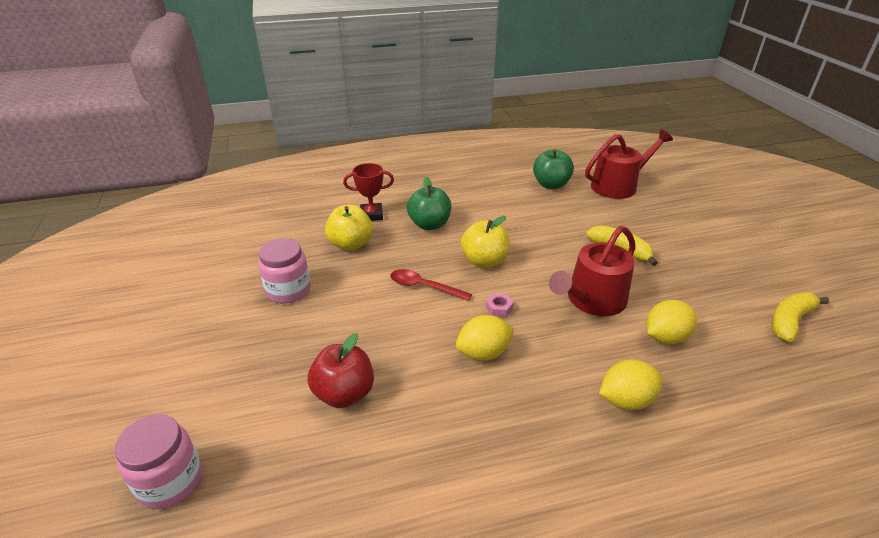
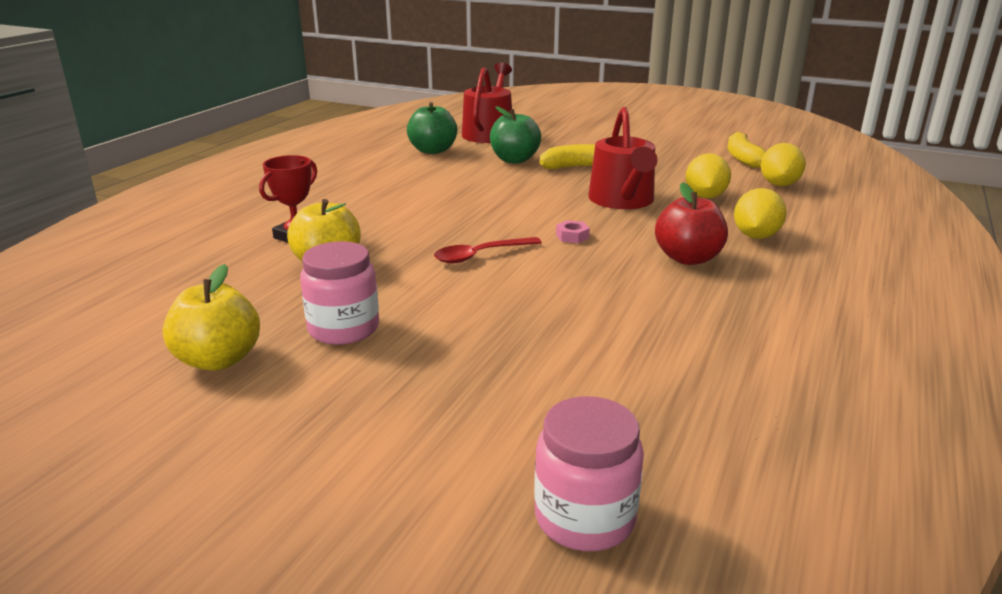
camera: 50 degrees left, 10 degrees down
red apple [307,333,374,408] -> red apple moved to [655,182,728,265]
green apple [407,177,451,230] -> green apple moved to [490,106,541,164]
yellow lemon [456,315,514,361] -> yellow lemon moved to [761,143,806,186]
yellow apple [461,216,510,268] -> yellow apple moved to [163,264,260,371]

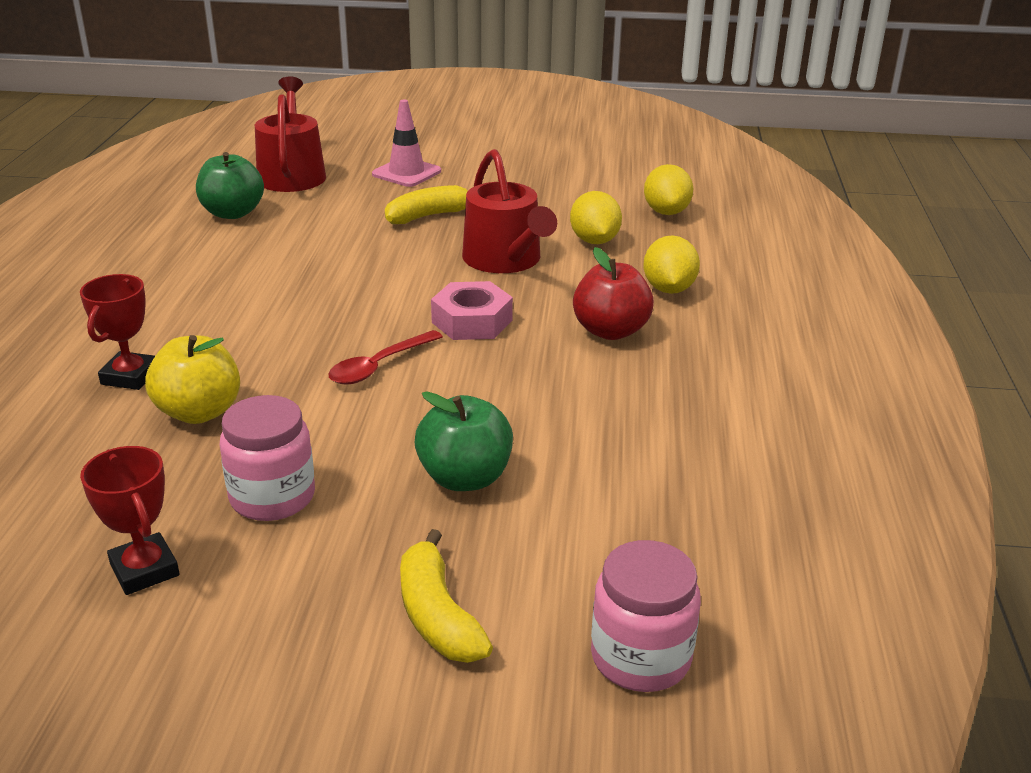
camera: 20 degrees left, 5 degrees up
yellow apple [163,264,260,371] -> red trophy [80,446,180,595]
green apple [490,106,541,164] -> green apple moved to [415,392,513,491]
pink nut [556,220,590,243] -> pink nut [431,281,513,340], size x2.02
yellow banana [727,132,766,168] -> yellow banana moved to [400,529,493,663]
none -> pink traffic cone [372,99,441,187]

